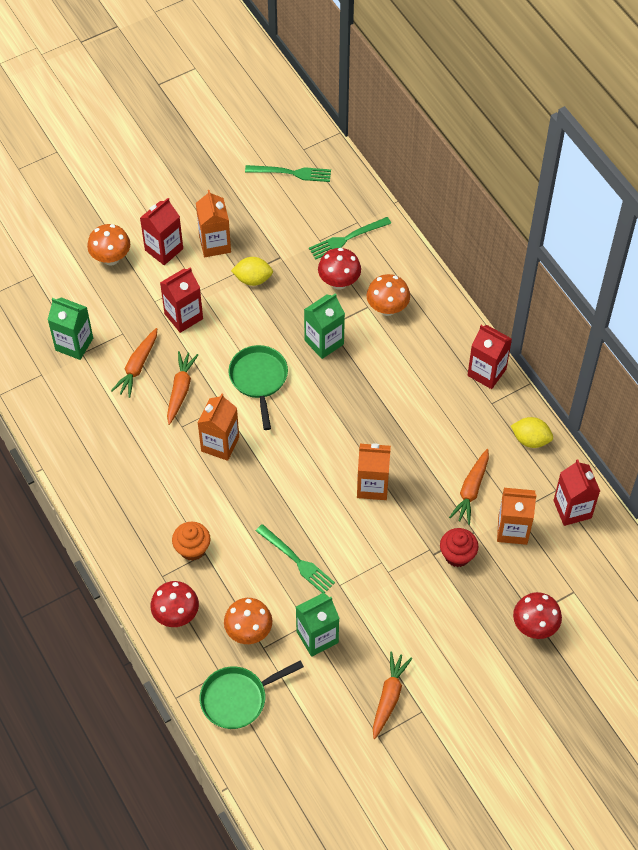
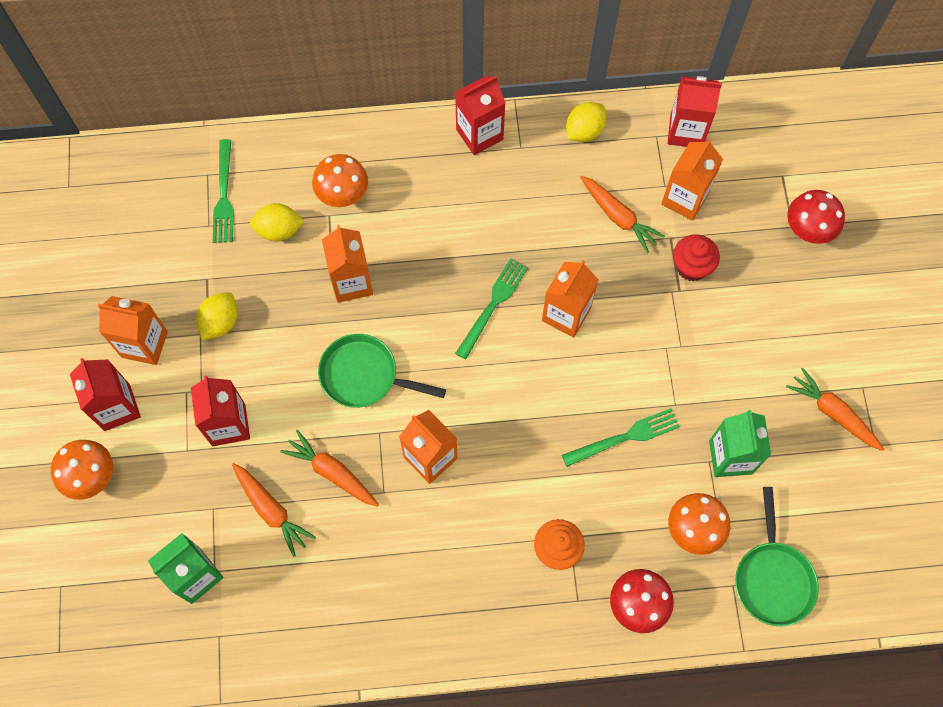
camera: 65 degrees left, 10 degrees up
green fork [245,165,331,182] -> green fork moved to [455,258,528,360]
green carton [304,293,345,359] -> orange carton [322,225,373,303]
red mushroom [318,248,361,290] -> yellow lemon [249,203,304,241]

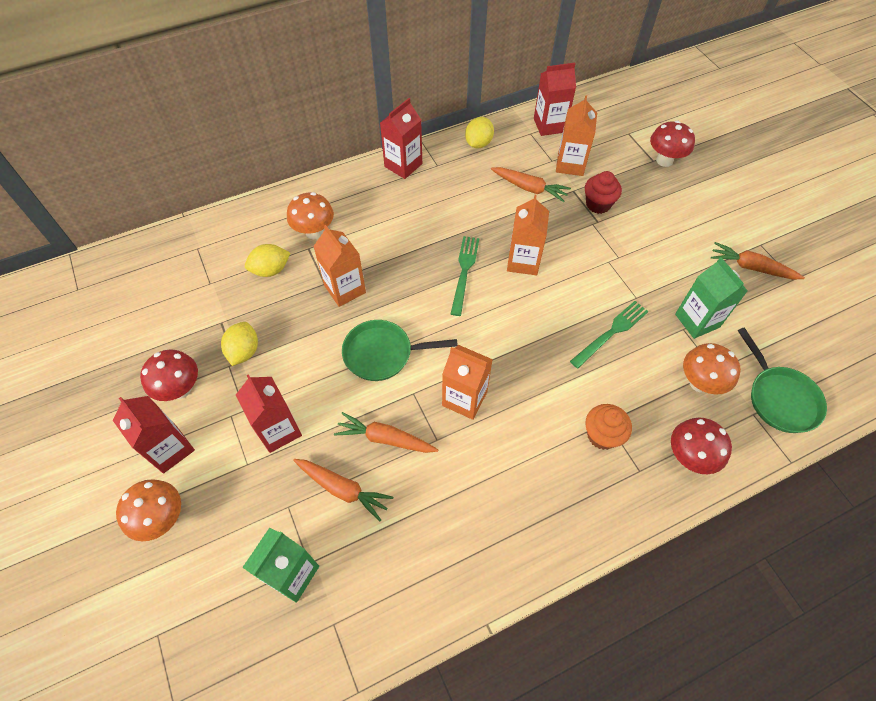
camera: 20 degrees left, 10 degrees down
orange carton [98,296,168,365] -> red mushroom [140,349,198,401]
green fork [213,139,234,243] -> none

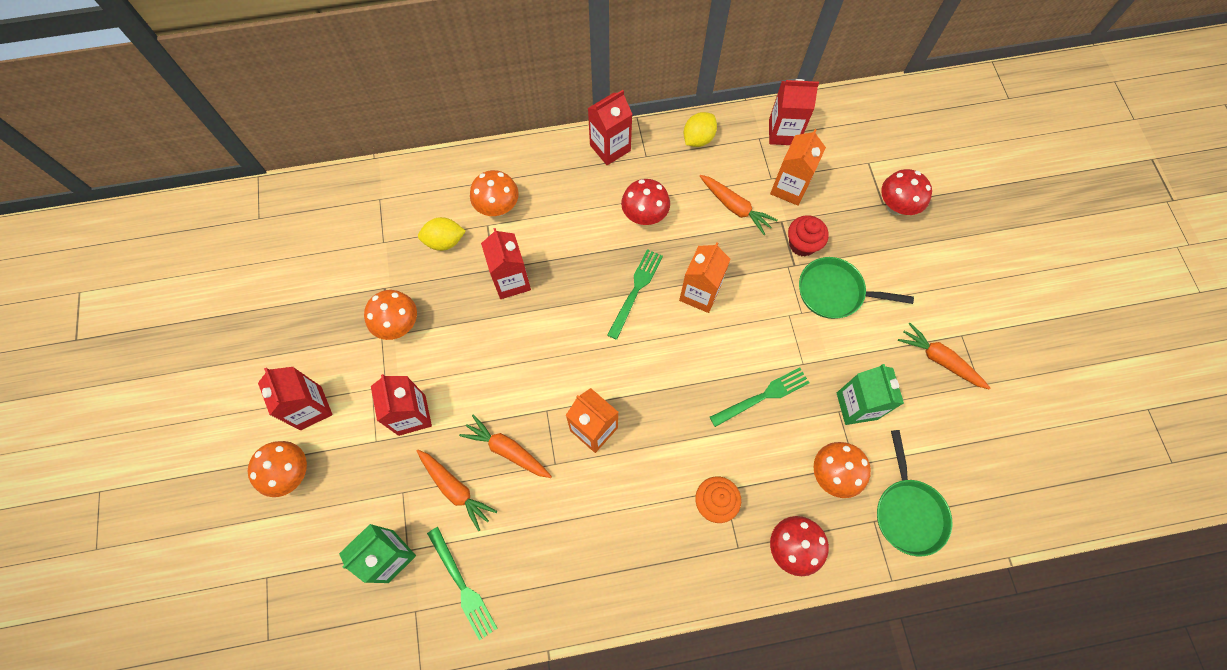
camera: 15 degrees right, 10 degrees up
red mushroom [140,349,198,401] -> red mushroom moved to [621,179,670,225]
yellow lemon [221,322,258,366] -> orange mushroom [364,290,417,340]
orange carton [313,225,366,307] -> red carton [481,228,531,299]
green pan [342,320,458,381] -> green pan moved to [799,257,914,319]
none -> green fork [427,527,498,641]

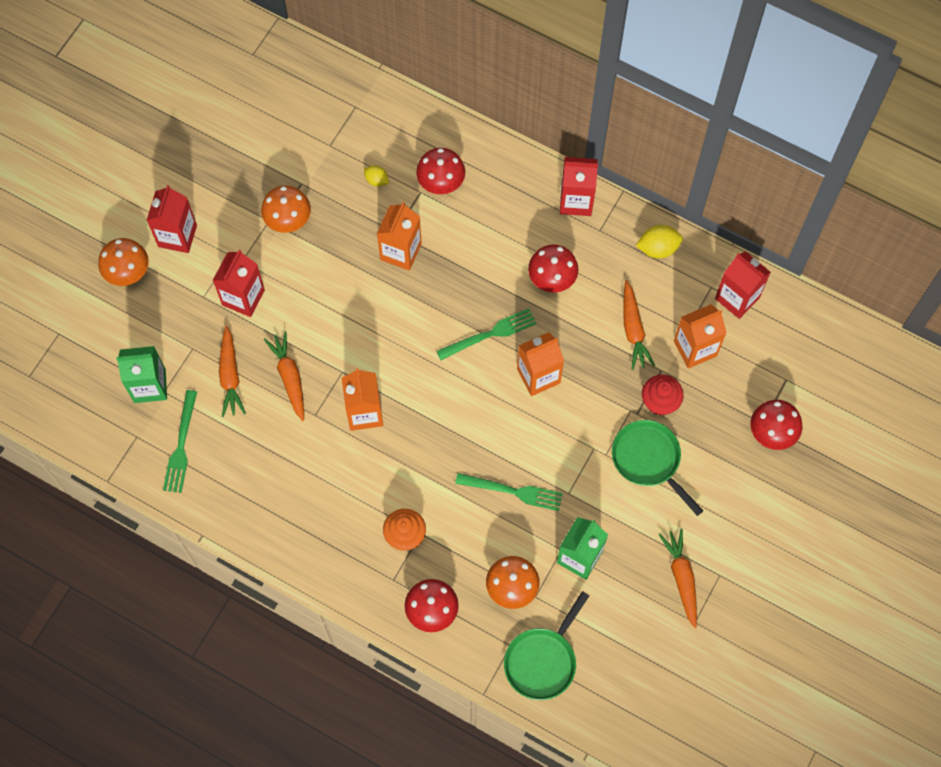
camera: 40 degrees right, 0 degrees up
yellow lemon [418,217,466,251] -> yellow lemon [364,165,389,187], size x0.62
orange mushroom [470,170,519,217] -> red mushroom [416,148,465,194]
red carton [481,228,531,299] -> orange carton [377,202,422,271]

